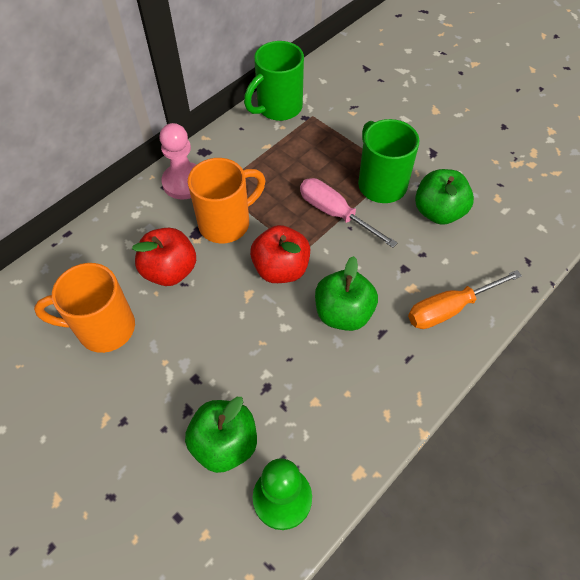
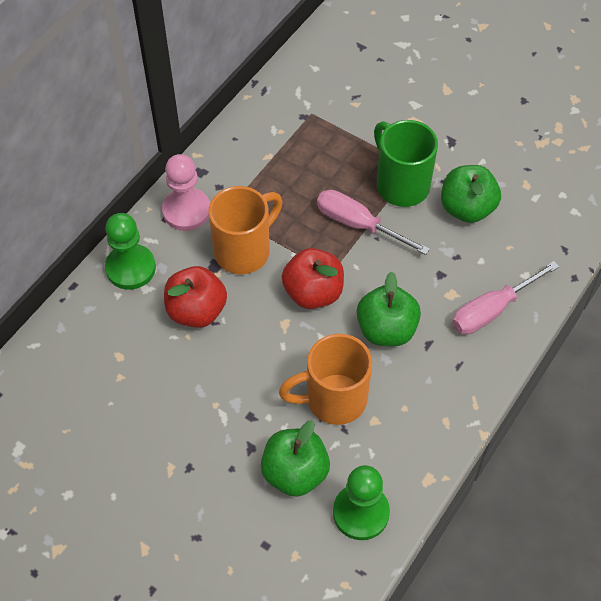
camera: 10 degrees left, 0 degrees up
orange mug [34,263,135,353] -> orange mug moved to [279,334,372,425]
green mug [244,41,304,121] -> none
orange screwdriver [408,270,522,329] -> pink screwdriver [452,261,559,334]
none -> green pawn [105,213,156,290]

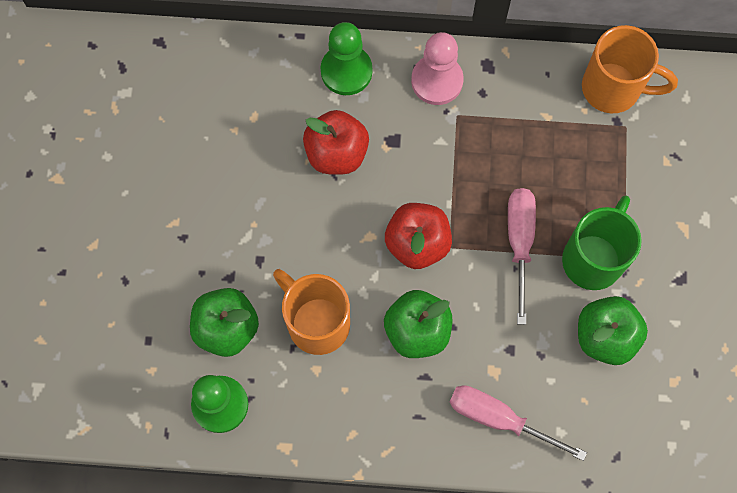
camera: 60 degrees right, 15 degrees up
orange mug [208,186,282,274] -> orange mug moved to [582,25,678,113]

